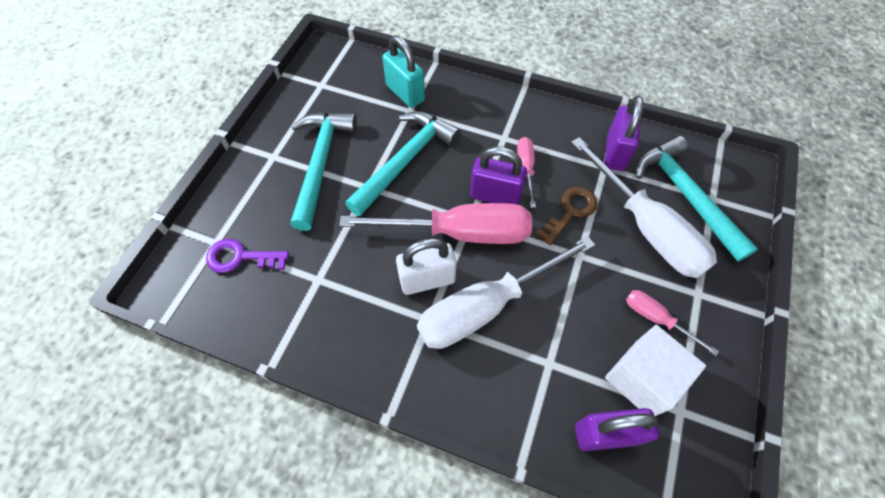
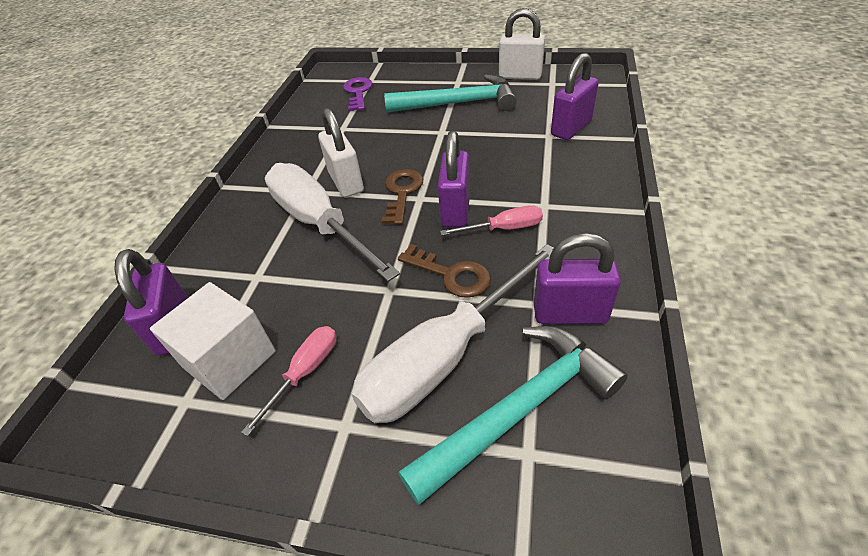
camera: 85 degrees right, 15 degrees down
pink screwdriver [339,203,532,244] -> brown key [382,169,423,225]
turquoise hammer [345,111,461,216] -> none
turquoise padlock [382,35,425,108] -> purple padlock [551,53,599,140]
none -> white padlock [499,8,545,80]

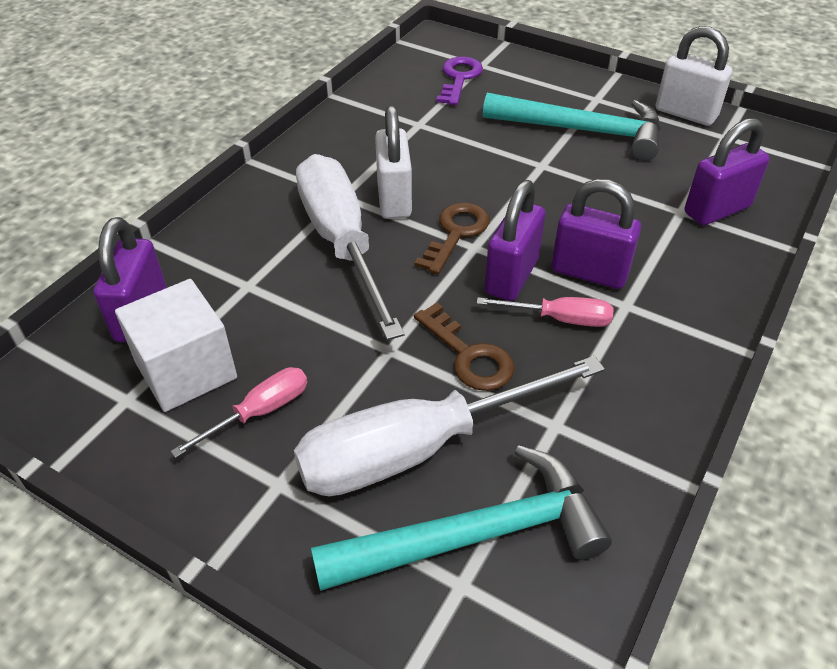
camera: 15 degrees right, 0 degrees up
purple padlock [534,233,621,324] -> purple padlock moved to [552,179,641,289]

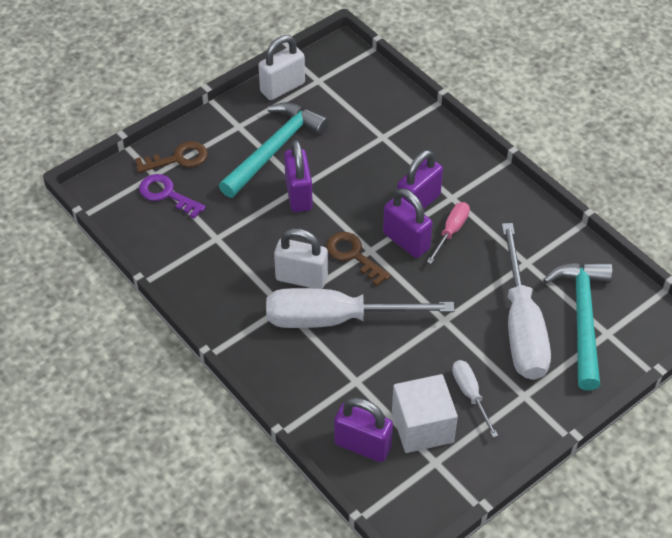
camera: 70 degrees left, 5 degrees up
pink screwdriver [170,367,307,458] -> white screwdriver [452,360,498,438]
brown key [414,303,515,391] -> brown key moved to [135,141,208,173]
purple padlock [685,118,770,225] -> purple padlock moved to [284,140,313,212]

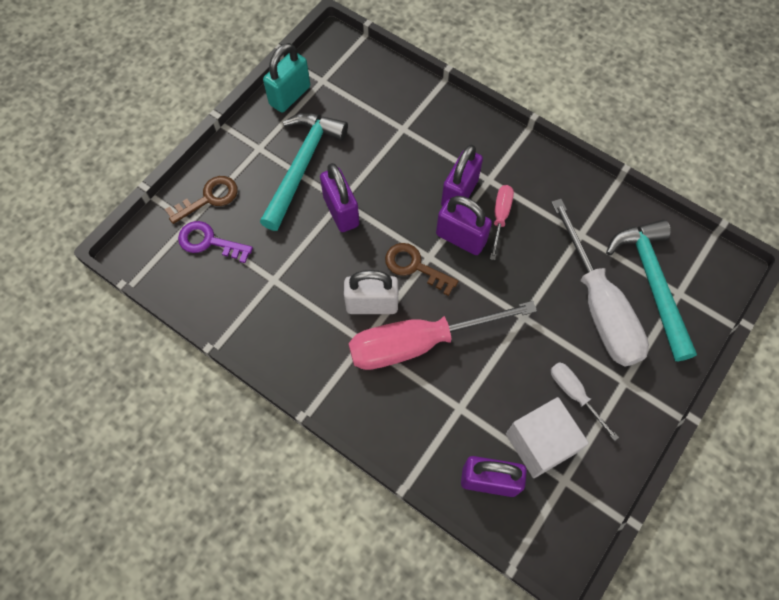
camera: 15 degrees left, 15 degrees up
white padlock [258,35,305,100] -> turquoise padlock [263,43,310,112]
white screwdriver [266,288,454,328] -> pink screwdriver [349,301,537,370]

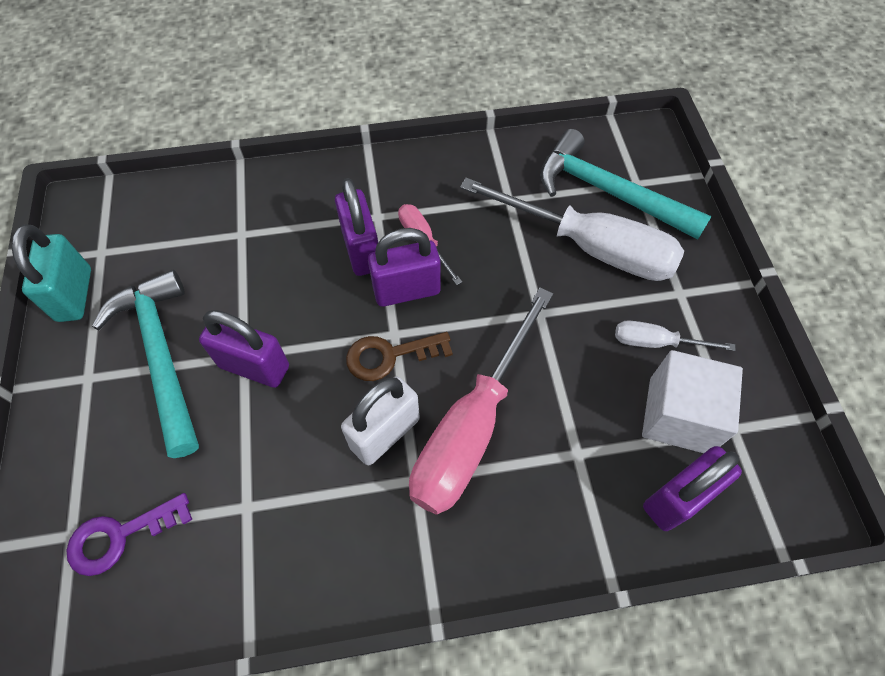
camera: 45 degrees left, 5 degrees down
brown key [165,176,238,224] -> none

